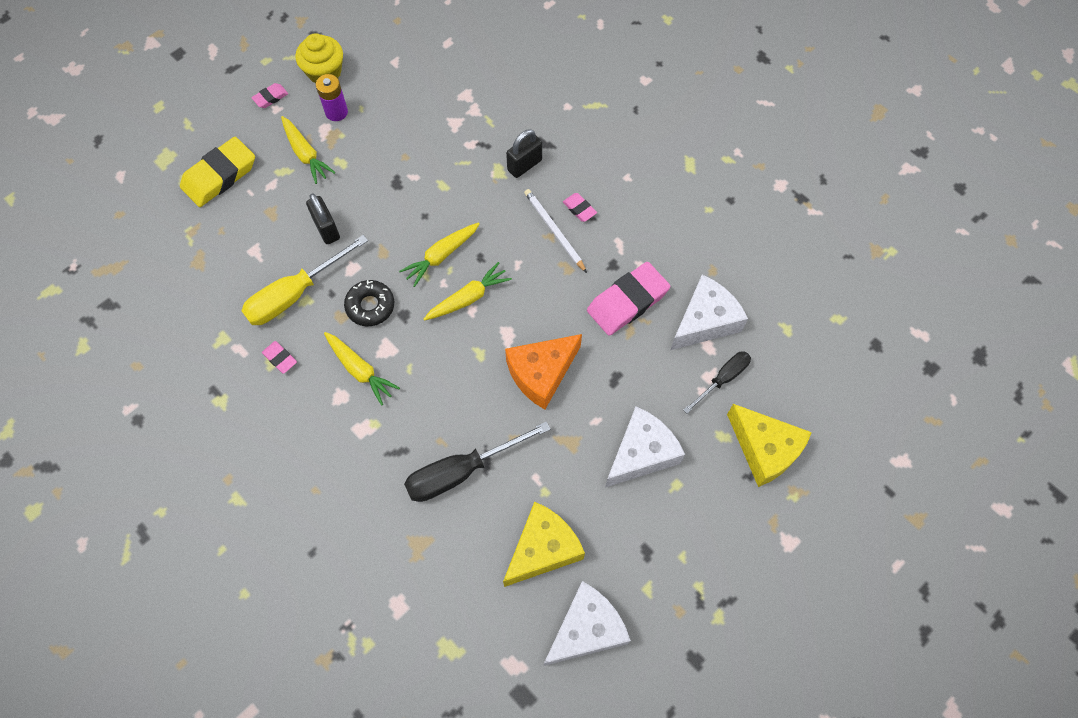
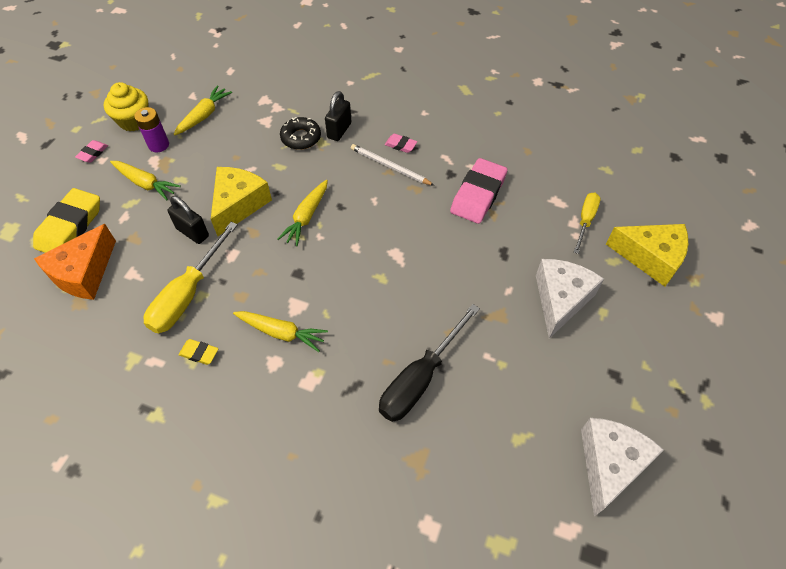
camera: 25 degrees left, 10 degrees down
pink eraser [262,341,297,374] -> yellow eraser [179,339,218,365]
black donut [344,280,394,326] -> black donut moved to [280,117,321,150]
yellow carrot [424,262,512,321] -> yellow carrot moved to [173,85,232,136]
yellow cheese [503,502,585,587] -> yellow cheese moved to [211,167,272,236]
orange cheese [505,334,582,409] -> orange cheese moved to [34,224,116,300]
white cheese [671,275,748,350] -> none
black screwdriver [684,351,751,414] -> yellow screwdriver [574,193,601,254]

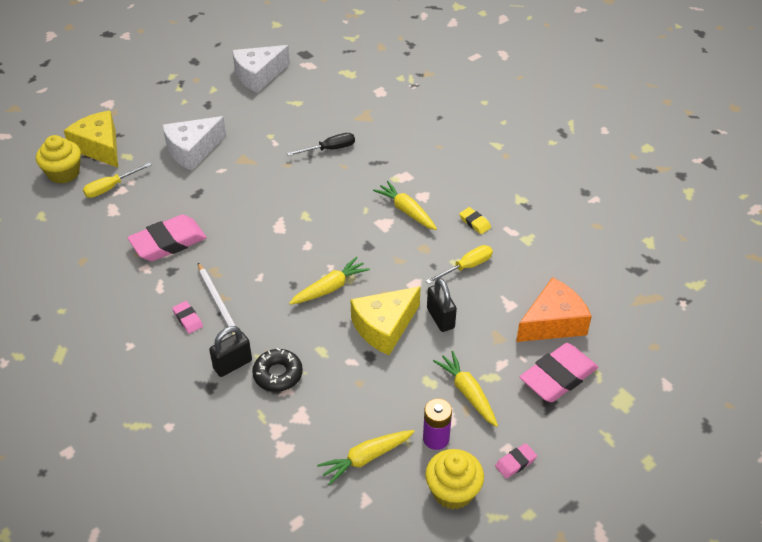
camera: 150 degrees left, 10 degrees down
yellow eraser [33,188,100,253] -> pink eraser [520,343,598,402]
yellow screwdriver [144,222,238,333] -> yellow screwdriver [426,245,493,284], size x0.60
black screwdriver [379,304,480,422] -> black screwdriver [287,133,355,156], size x0.60
none -> yellow cupcake [36,135,81,184]

